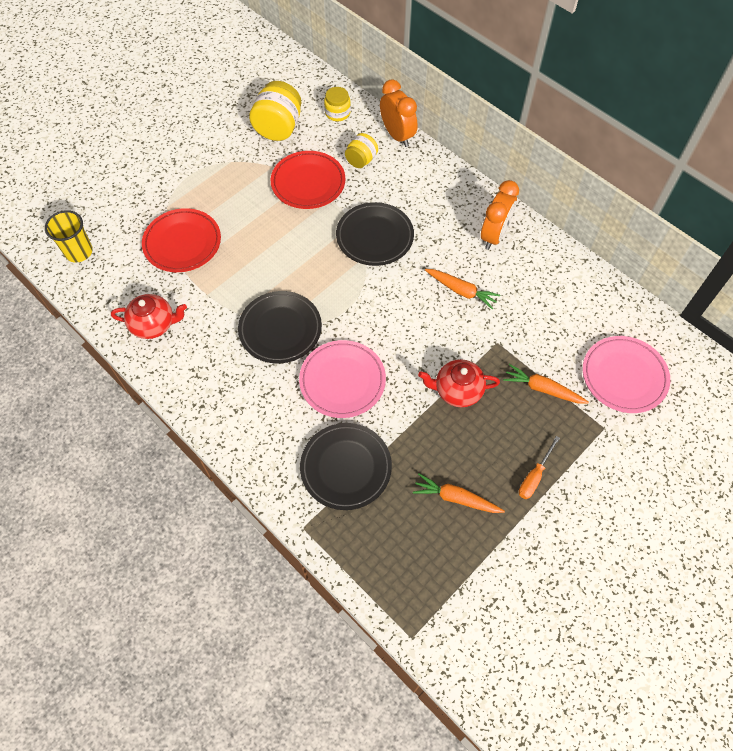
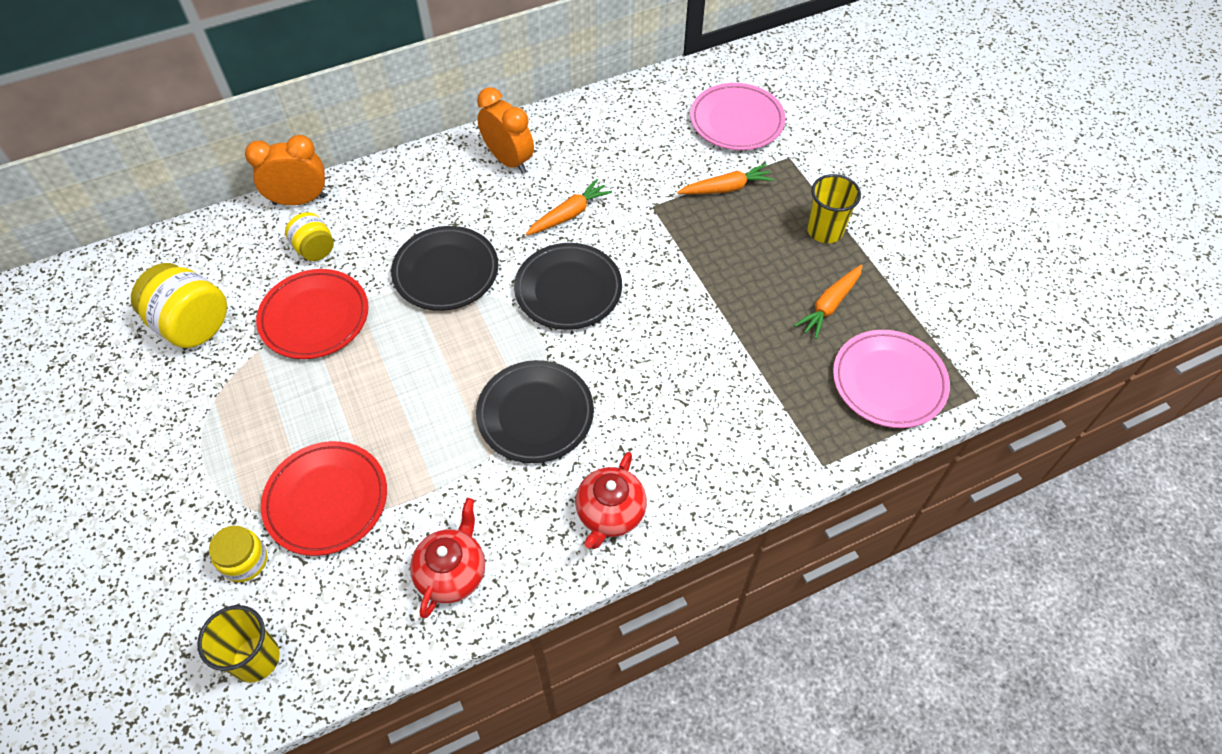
camera: 70 degrees left, 5 degrees down
pink plate [299,340,386,418] -> pink plate moved to [833,330,950,428]
black plate [300,423,392,510] -> black plate moved to [514,243,622,330]
yellow jar [324,87,351,121] -> yellow jar moved to [209,526,267,582]
red teapot [418,359,500,407] -> red teapot moved to [575,452,647,549]
orange carrot [503,364,589,404] -> orange carrot turned 150 degrees counterclockwise [677,164,775,194]
orange screwdriver [519,436,560,499] -> yellow cup [807,174,861,243]

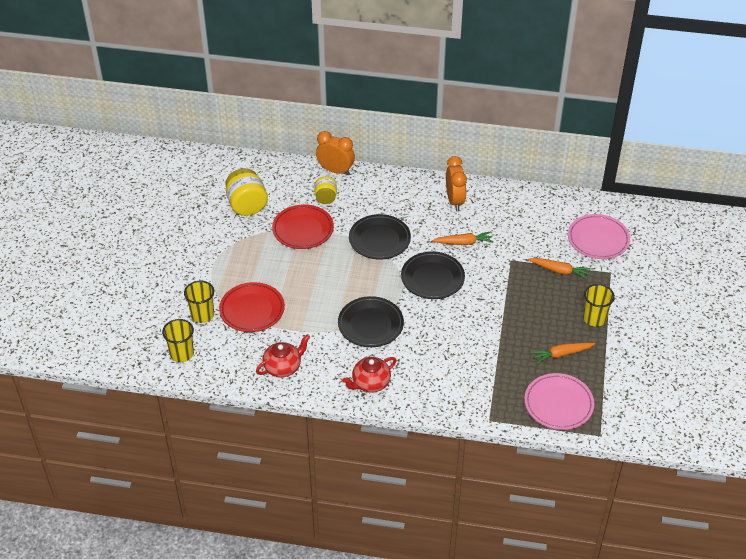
camera: 35 degrees right, 10 degrees down
yellow jar [209,526,267,582] -> yellow cup [184,281,214,323]

